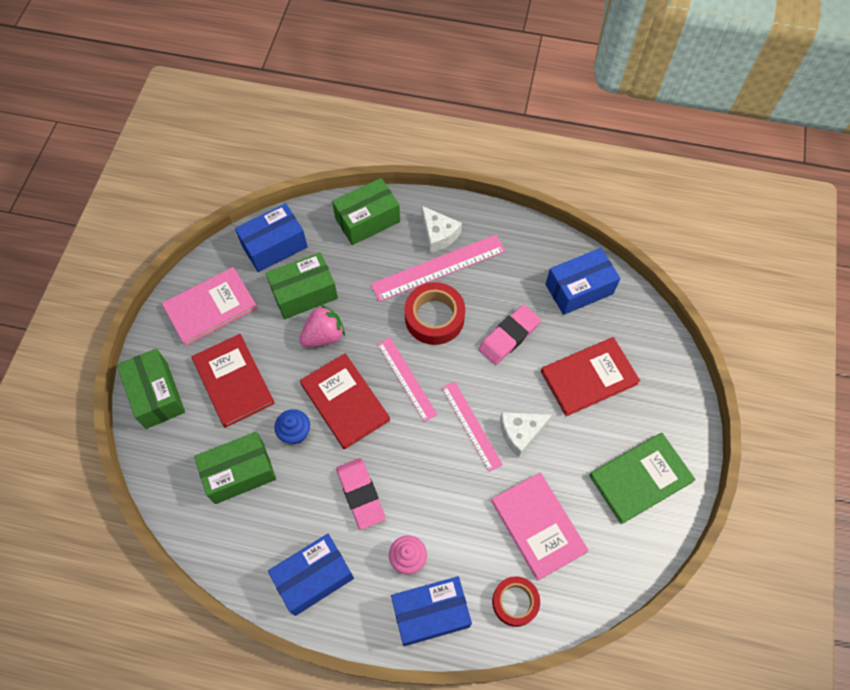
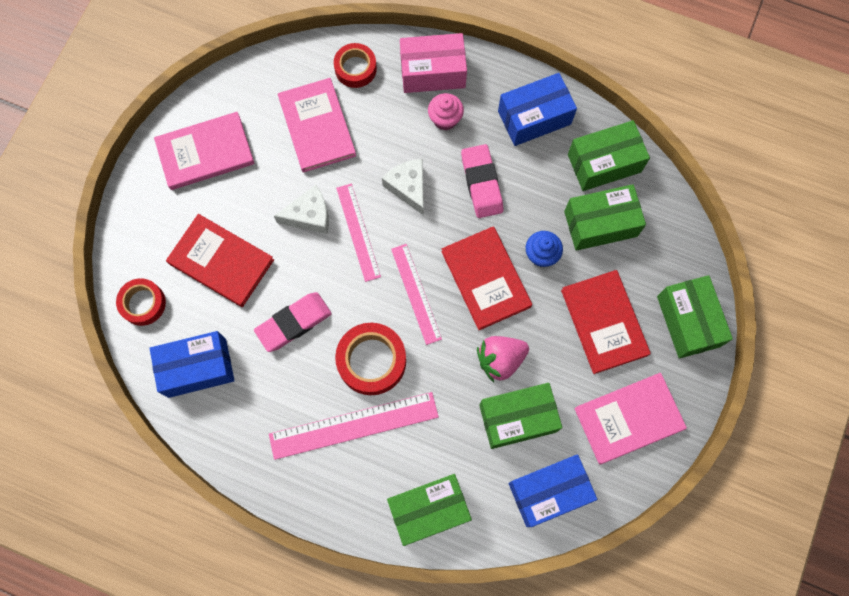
camera: 170 degrees left, 10 degrees up
blue box [391,576,472,646] -> pink box [400,33,467,93]
white cheese [422,206,462,253] -> white cheese moved to [382,159,424,215]
red book [541,337,640,416] -> red book turned 45 degrees clockwise [166,214,274,307]
green book [589,433,696,524] -> pink book [154,112,254,190]
none -> red tape [116,278,166,326]
none -> green box [568,120,650,191]

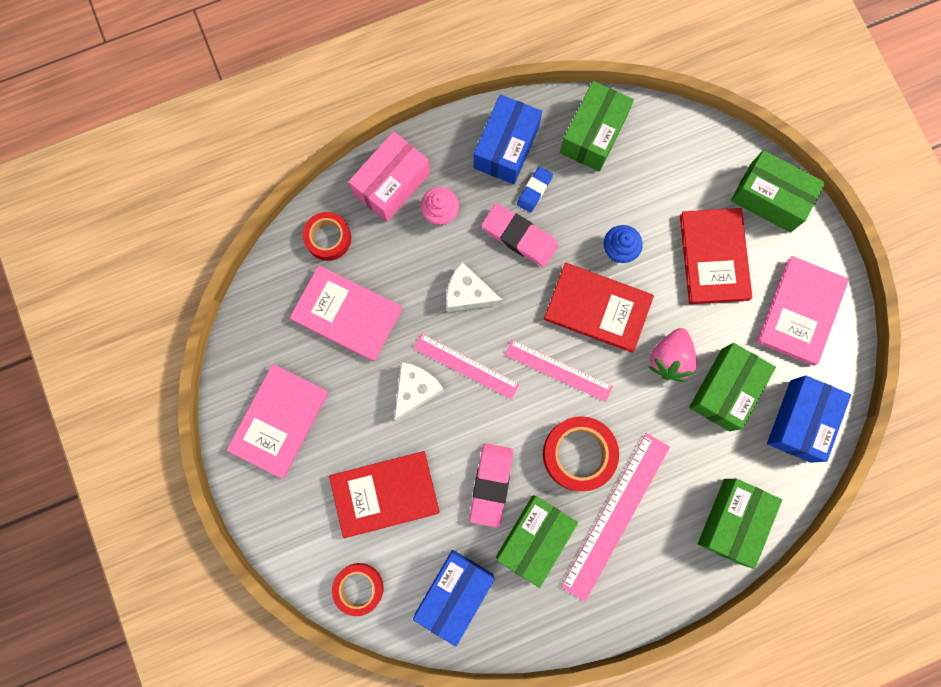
camera: 45 degrees left, 5 degrees up
red book [561,270,651,374] -> red book turned 60 degrees clockwise [680,208,752,304]
green box [564,184,646,251] -> green box moved to [496,496,578,588]
none -> blue eraser [517,166,553,213]

